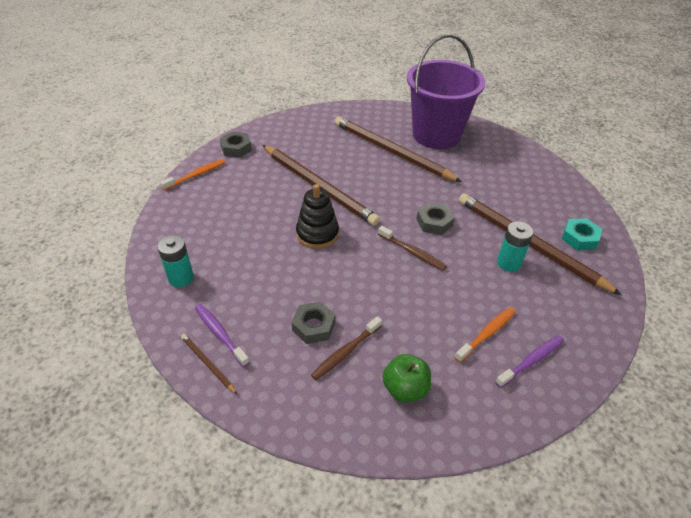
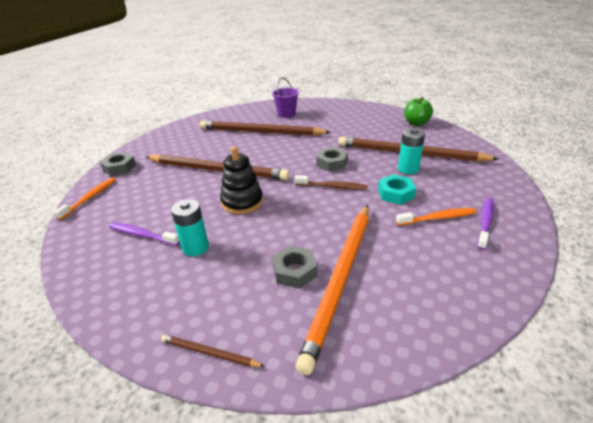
camera: 25 degrees left, 10 degrees down
turquoise battery [157,235,194,287] -> turquoise battery moved to [171,199,209,256]
purple toothbrush [195,304,250,367] -> purple toothbrush moved to [109,222,180,246]
brown toothbrush [311,316,382,380] -> orange pencil [295,205,369,375]
green apple [383,354,431,402] -> green apple moved to [404,97,433,126]
purple bucket [407,34,485,149] -> purple bucket [272,78,299,118], size x0.44
orange toothbrush [455,307,515,362] -> orange toothbrush turned 60 degrees clockwise [396,208,476,226]
turquoise nut [562,218,602,250] -> turquoise nut moved to [378,175,416,205]

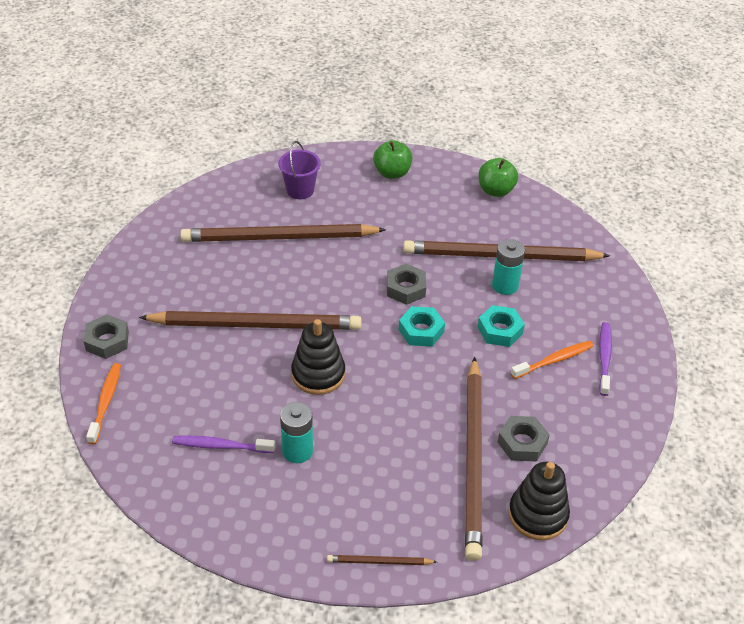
camera: 20 degrees left, 10 degrees up
grey nut [272,246,317,289] -> grey nut moved to [498,416,550,462]
brown toothbrush [295,175,368,190] -> turquoise nut [399,306,445,347]
orange pencil [295,205,369,375] -> brown pencil [465,357,482,561]
none -> green apple [373,140,413,179]
none -> black stacking toy [509,462,570,540]

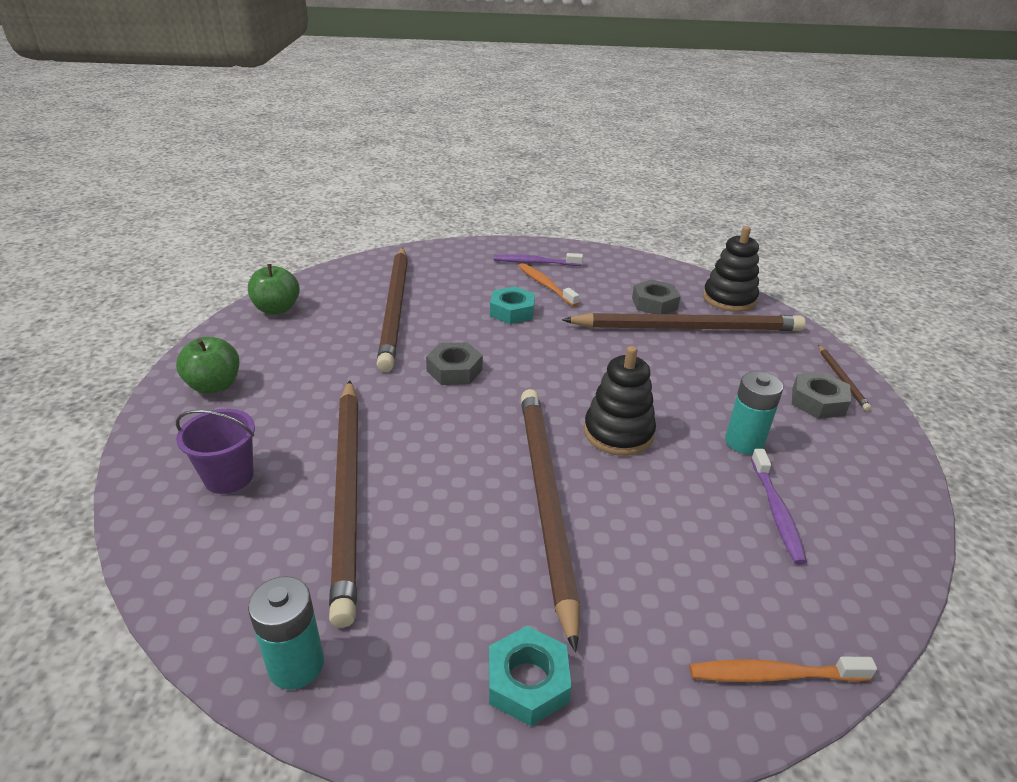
camera: 95 degrees left, 10 degrees down
grey nut [83,314,129,359] -> grey nut moved to [792,372,851,419]
turquoise nut [399,306,445,347] -> turquoise nut moved to [489,626,571,726]
turquoise battery [492,239,525,295] -> turquoise battery moved to [248,576,324,690]

